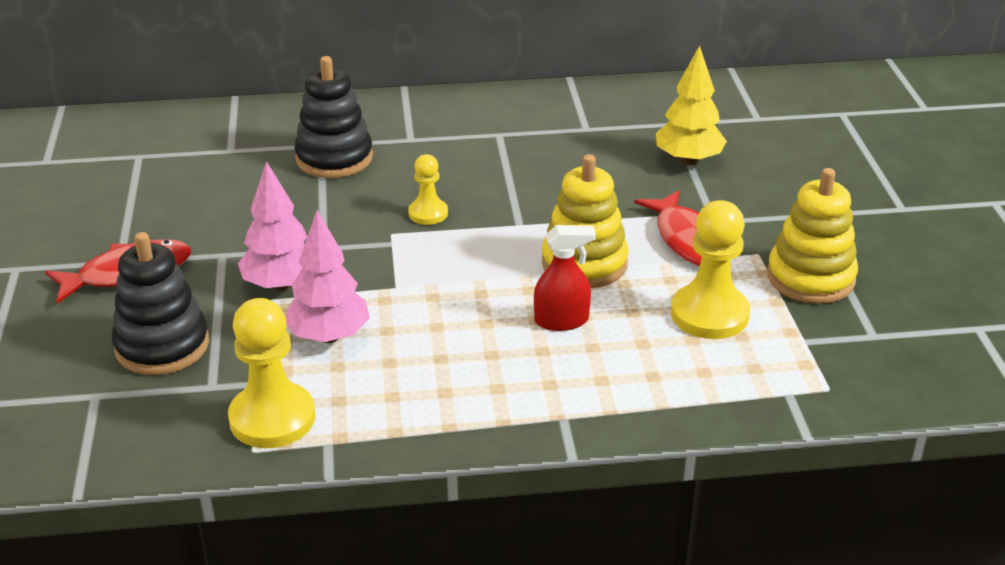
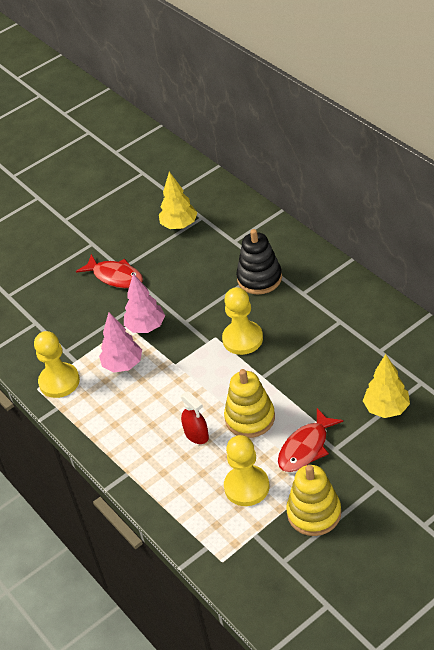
camera: 65 degrees right, 10 degrees up
black stacking toy [112,232,209,375] -> none
yellow pawn [408,154,448,225] -> yellow pawn [222,287,263,355], size x1.78
none -> yellow tree [159,172,198,229]

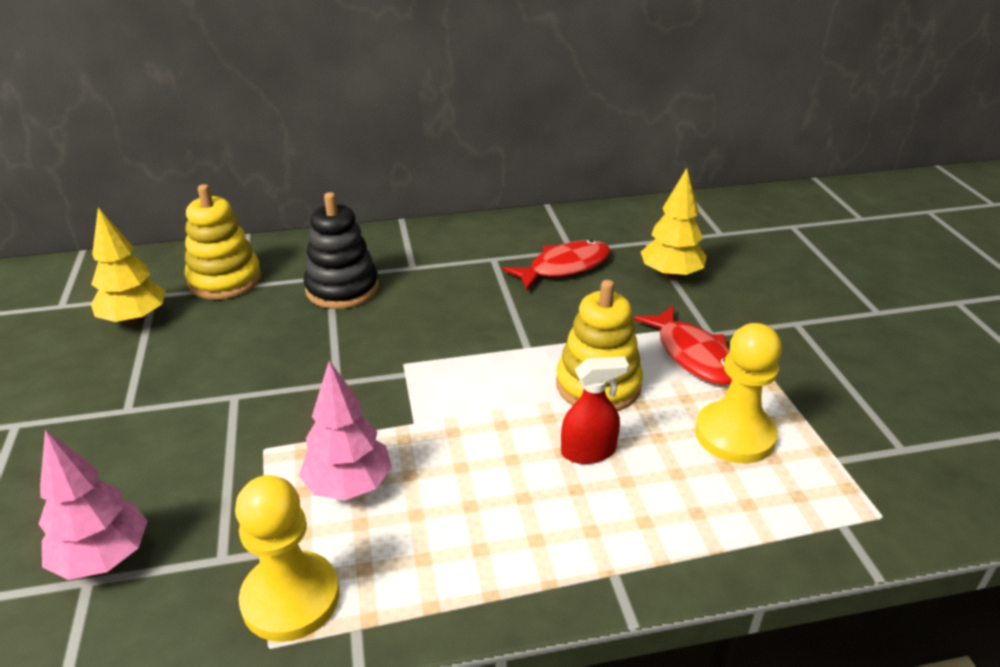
camera: 70 degrees left, 10 degrees down
red fish [76,254,143,288] -> red fish moved to [503,240,611,291]
pink tree [124,274,165,333] -> pink tree moved to [39,430,148,580]
yellow pawn [222,287,263,355] -> none
yellow stacking toy [286,465,341,536] -> yellow stacking toy moved to [185,184,261,300]

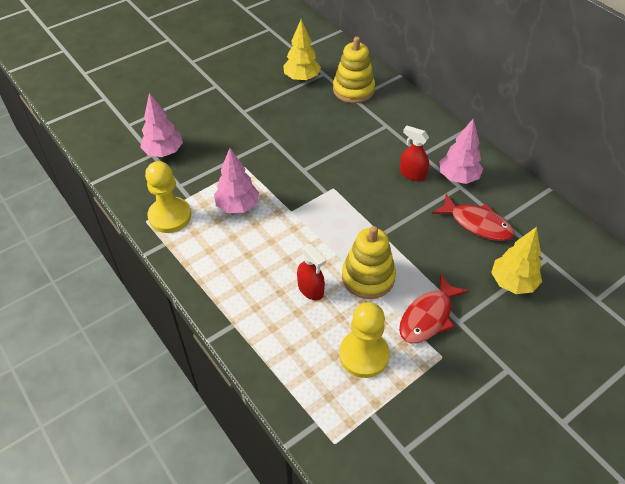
camera: 65 degrees right, 15 degrees up
black stacking toy [303,192,379,309] -> none
none -> red spray bottle [400,126,429,181]
none -> pink tree [440,118,483,184]

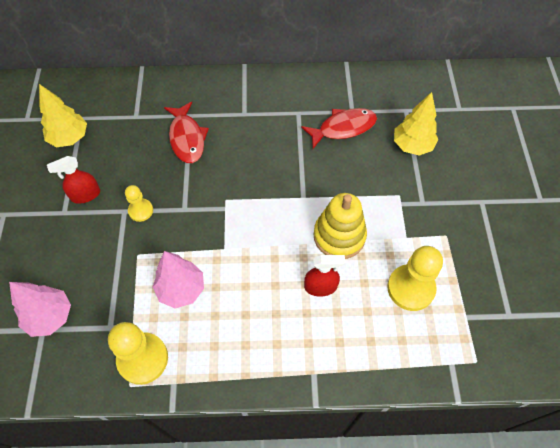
camera: 55 degrees left, 10 degrees up
yellow stacking toy [333,37,375,103] -> none
red fish [399,274,469,344] -> red fish moved to [164,102,209,163]
red spray bottle [400,126,429,181] -> red spray bottle moved to [47,156,100,204]
pink tree [440,118,483,184] -> none
none -> yellow pawn [125,185,153,222]

